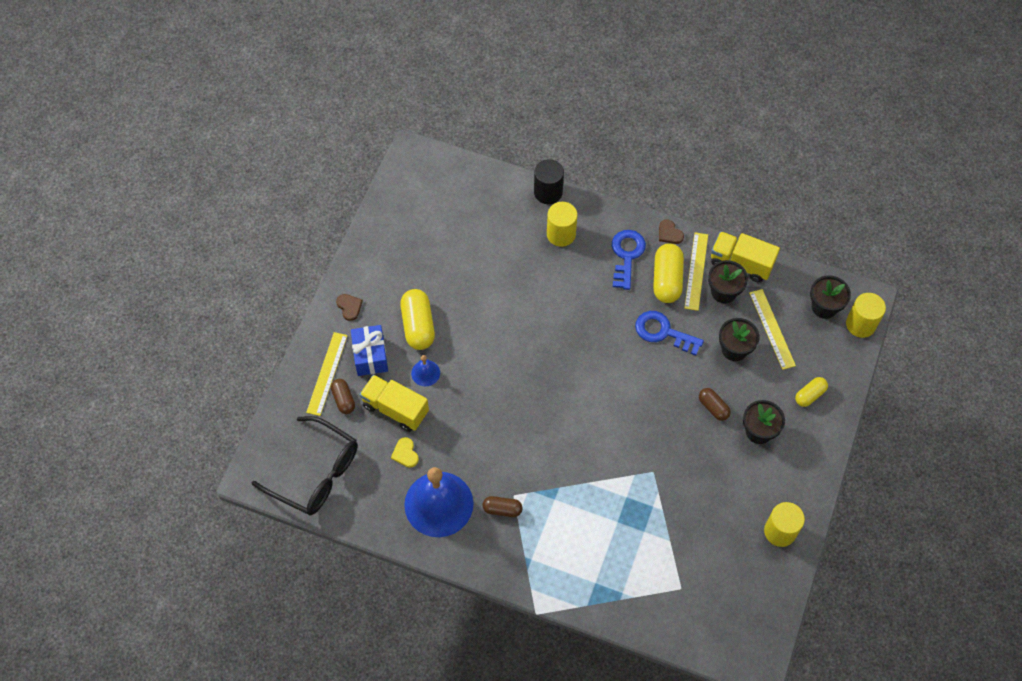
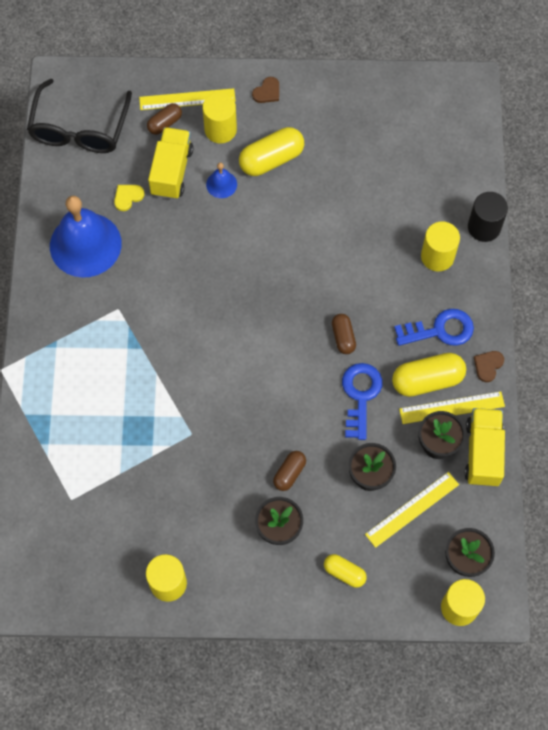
camera: 70 degrees right, 5 degrees up
blue gift [351,325,388,376] -> yellow cylinder [203,93,237,143]
brown capsule [483,496,522,517] -> brown capsule moved to [332,314,356,354]

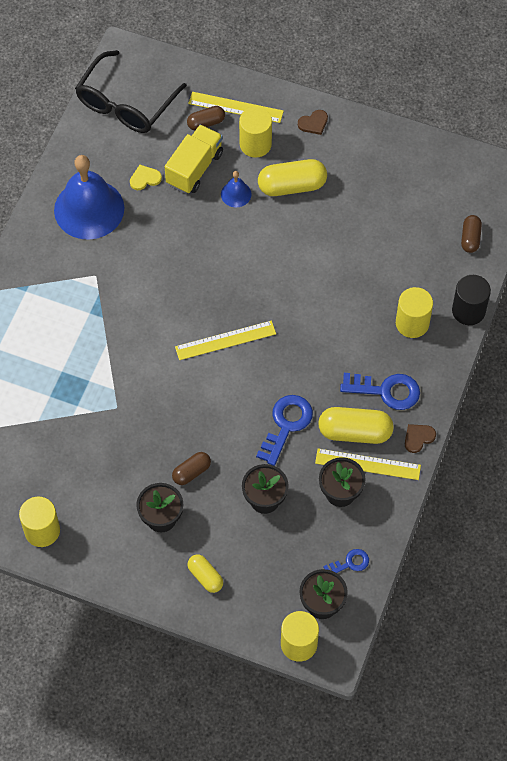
camera: 20 degrees right, 5 degrees down
brown capsule [332,314,356,354] -> brown capsule moved to [461,215,482,253]
yellow ruler [365,472,459,548] -> yellow ruler moved to [175,321,276,360]
yellow truck [465,408,505,487] -> none
none -> blue key [323,549,369,573]

